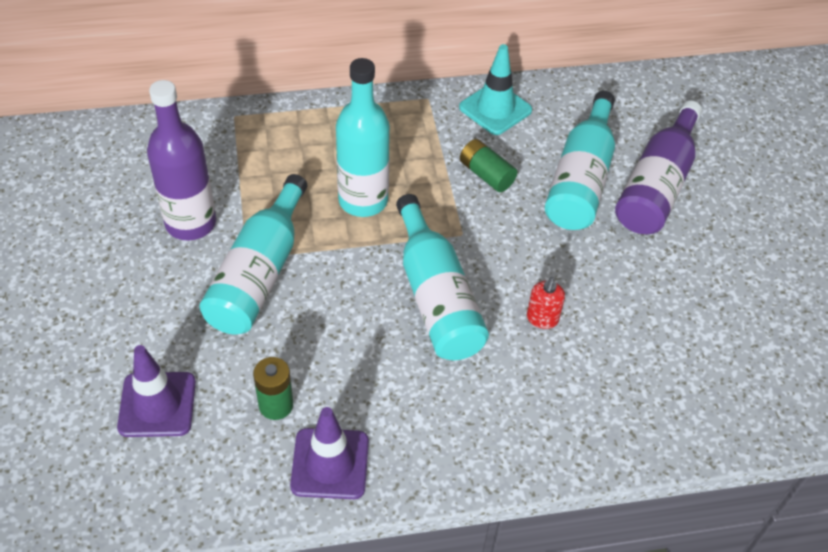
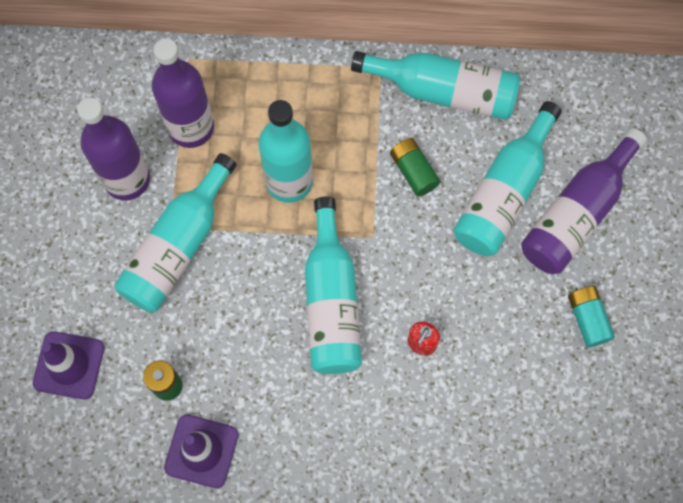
camera: 15 degrees right, 20 degrees up
turquoise traffic cone [459,44,532,135] -> turquoise bottle [351,51,520,120]
none -> purple bottle [152,39,214,148]
none -> turquoise battery [568,286,615,347]

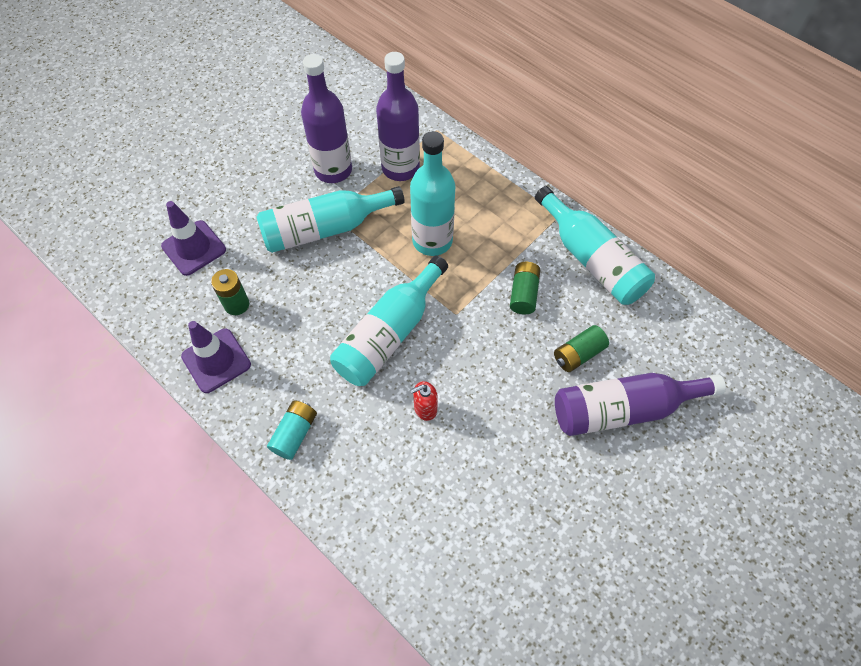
camera: 40 degrees right, 10 degrees down
turquoise bottle [454,101,562,256] -> green battery [554,325,609,372]
turquoise battery [568,286,615,347] -> turquoise battery moved to [267,400,317,460]

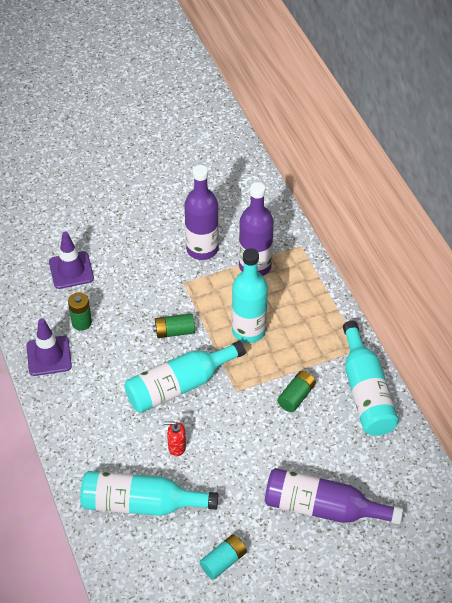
camera: 25 degrees right, 10 degrees down
turquoise bottle [257,186,405,253] -> turquoise bottle moved to [80,471,218,516]
turquoise battery [267,400,317,460] -> turquoise battery moved to [200,535,247,579]
green battery [554,325,609,372] -> green battery moved to [153,313,195,338]

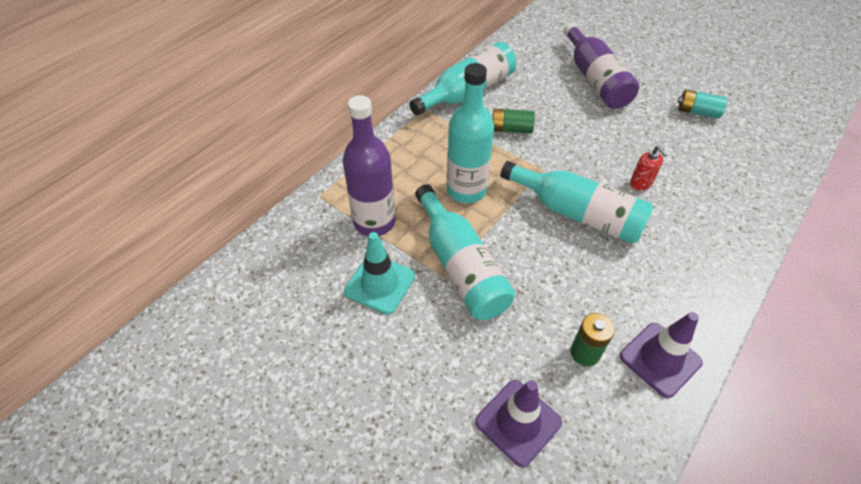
camera: 120 degrees left, 0 degrees up
turquoise bottle [80,471,218,516] -> turquoise bottle moved to [415,184,515,320]
green battery [153,313,195,338] -> none
purple bottle [184,165,219,260] -> turquoise traffic cone [344,232,415,315]

